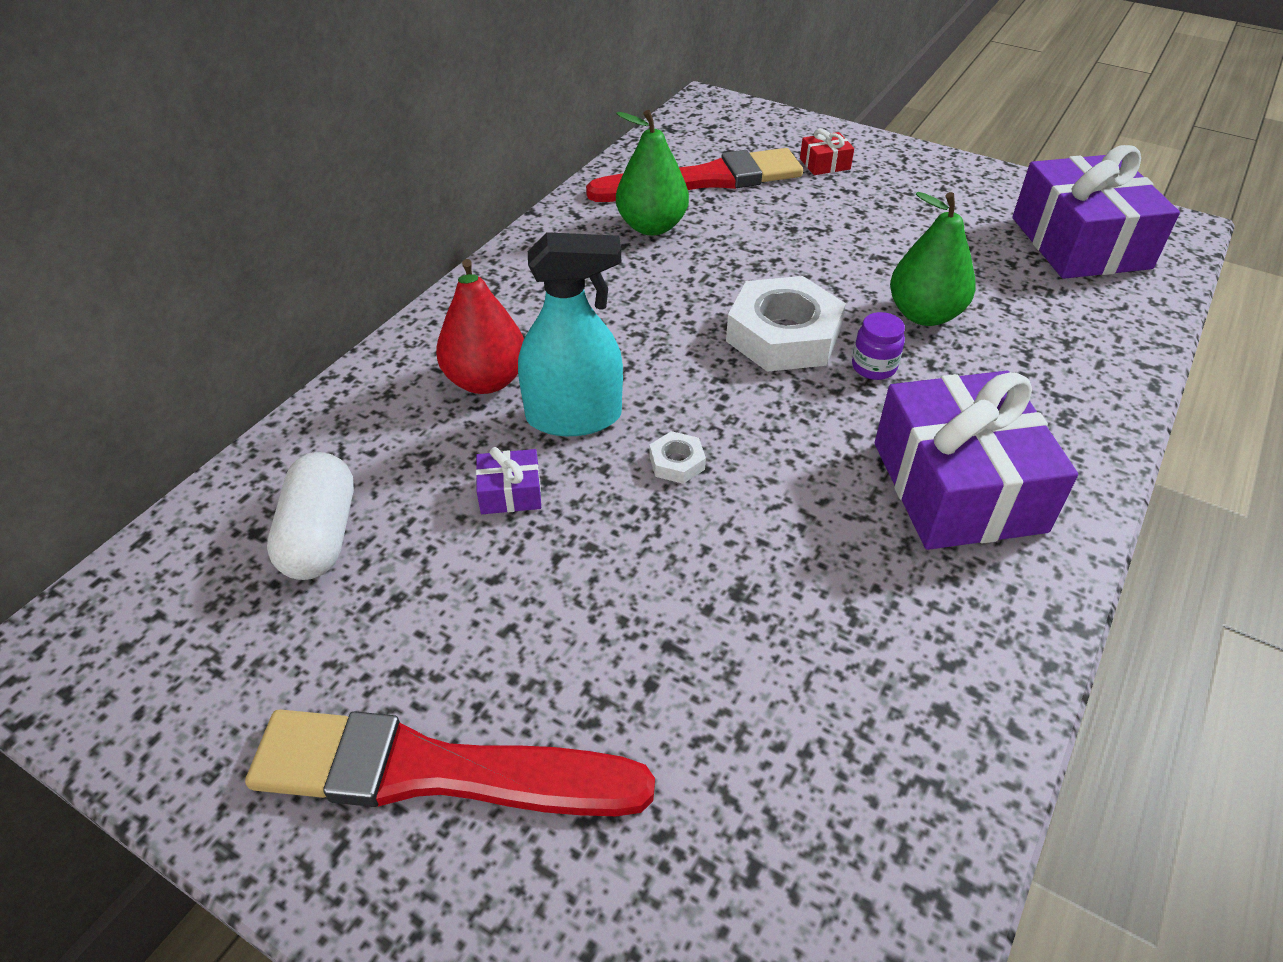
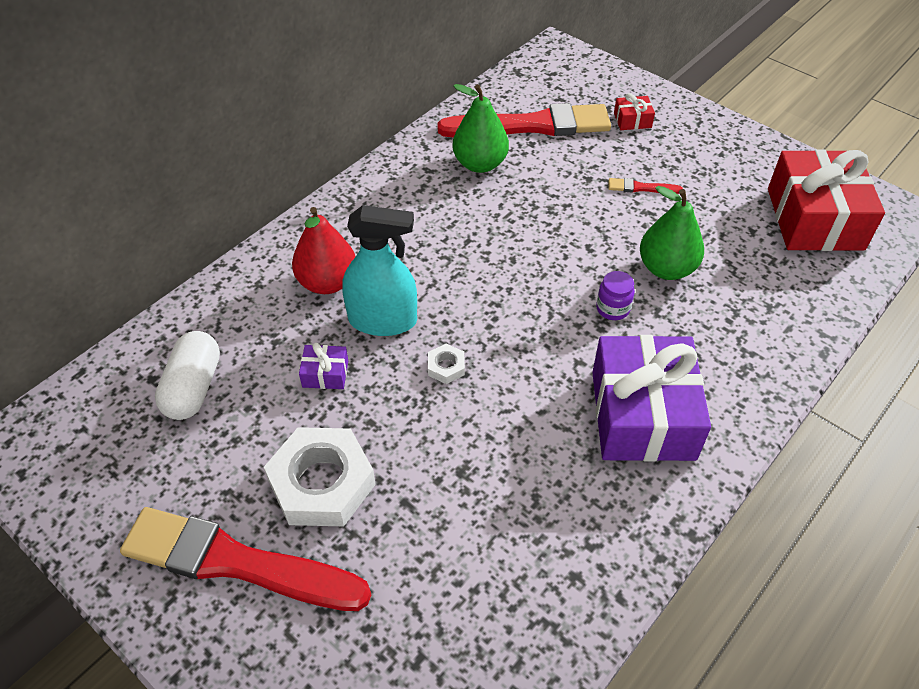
camera: 10 degrees right, 5 degrees up
white nut [726,276,846,372] -> white nut moved to [264,427,376,526]
purple gift [1012,145,1180,279] -> red gift [768,149,885,251]
none -> red brush [609,178,683,194]

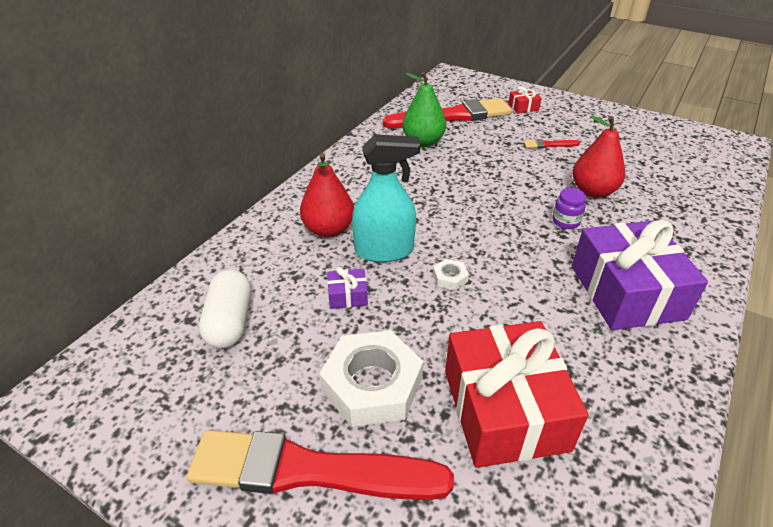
camera: 10 degrees left, 10 degrees down
green pear [640,186,704,280] -> red pear [573,116,625,198]
red gift [768,149,885,251] -> red gift moved to [445,321,589,468]

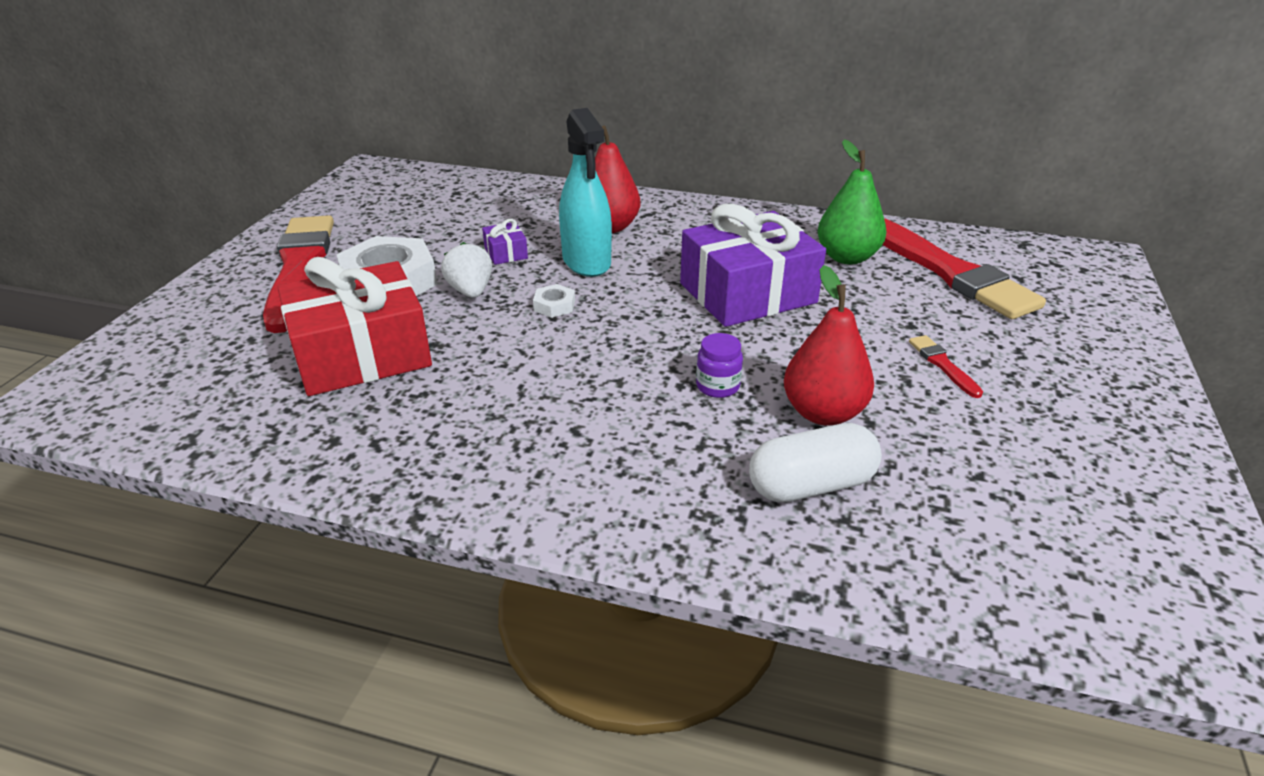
camera: 75 degrees right, 5 degrees down
white capsule [199,270,251,349] -> white capsule moved to [749,423,882,502]
red gift [508,87,542,114] -> none
purple gift [572,220,708,330] -> purple gift moved to [680,204,826,327]
none -> white strawberry [441,242,492,298]

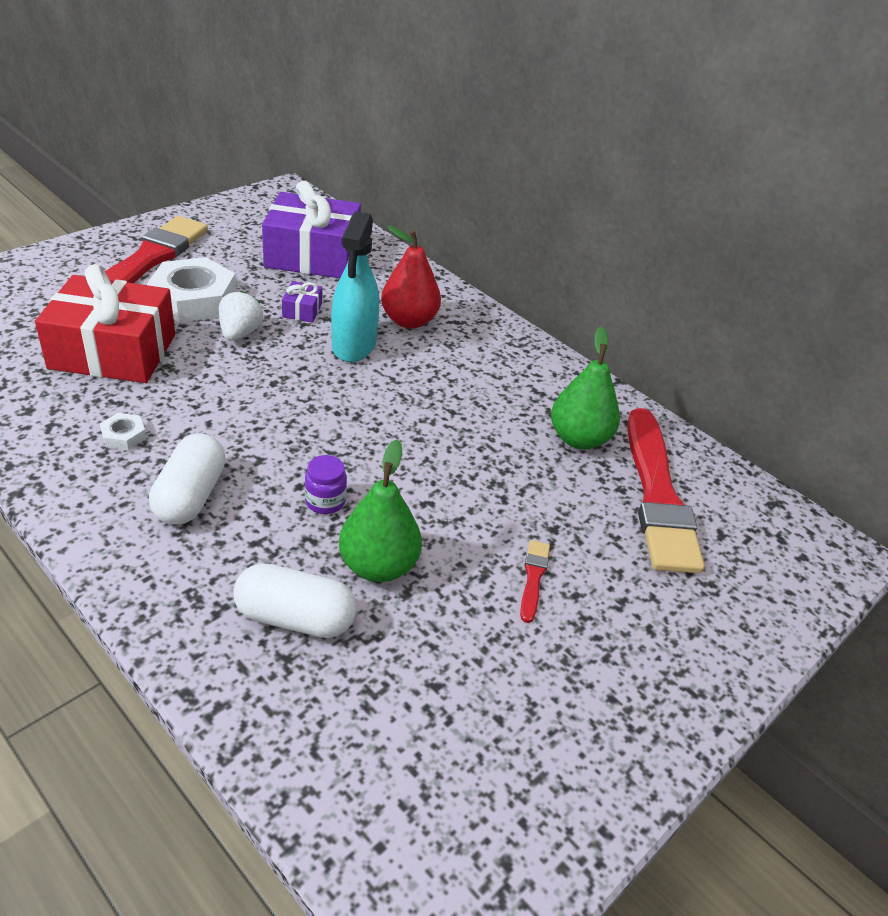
camera: 25 degrees right, 5 degrees up
white nut [533,284,575,318] -> white nut moved to [100,413,146,450]
purple gift [680,204,826,327] -> purple gift moved to [262,181,361,278]
red pear [784,265,874,425] -> green pear [339,439,422,582]
none -> white capsule [149,433,226,525]

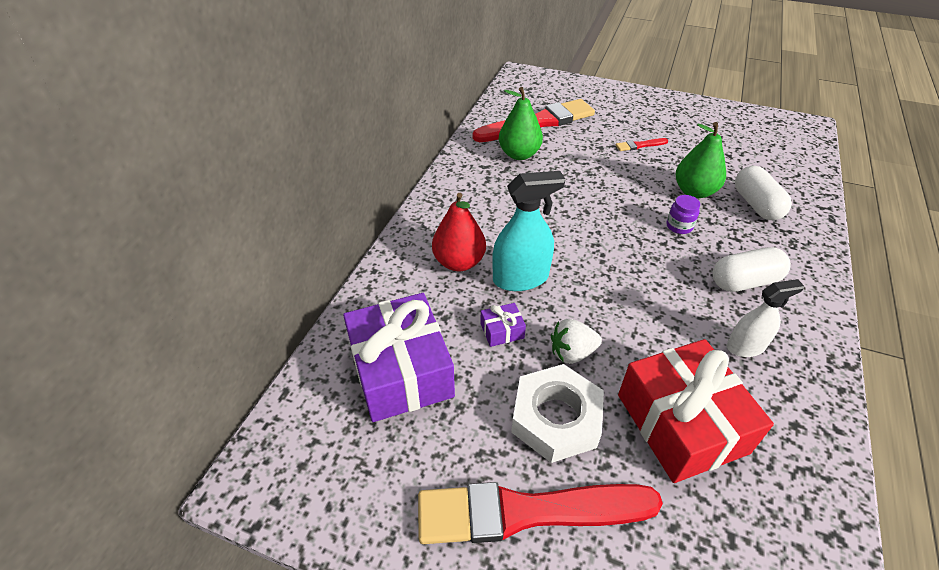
camera: 110 degrees left, 5 degrees up
white nut [100,413,146,450] -> white spray bottle [727,279,804,357]

